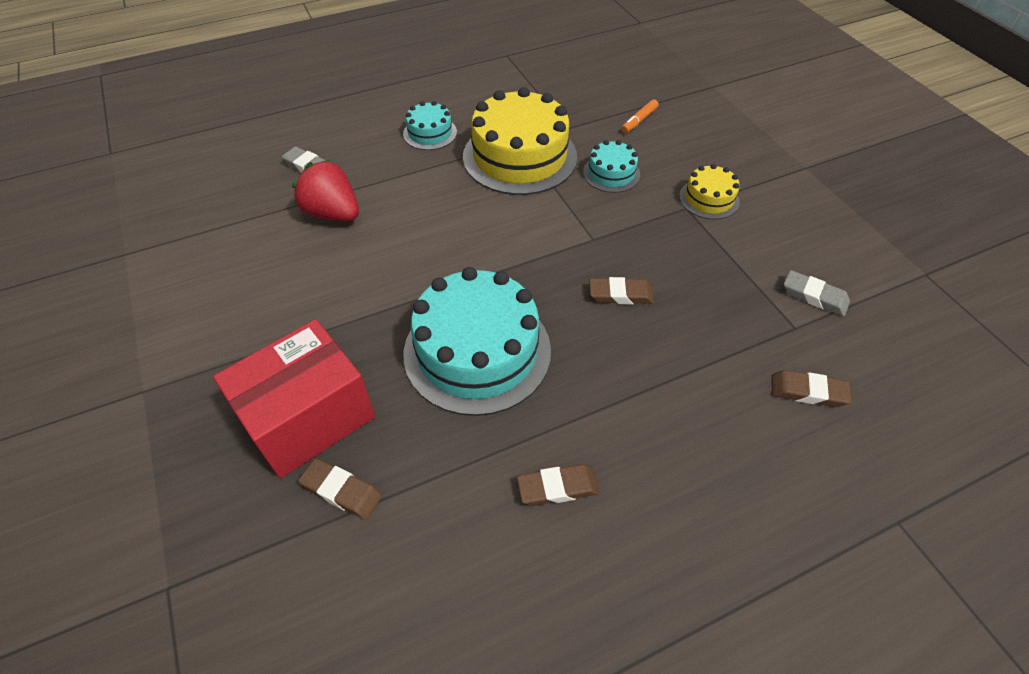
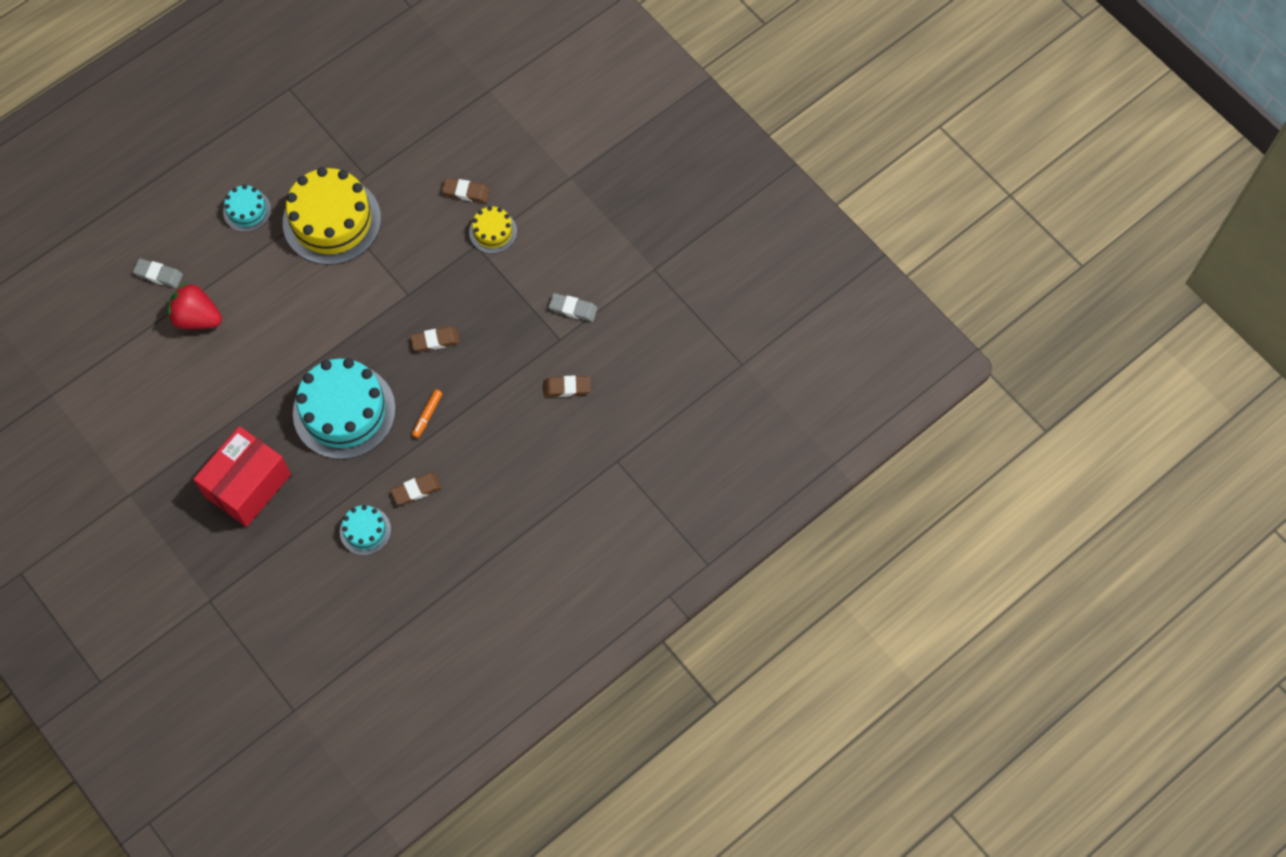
camera: 15 degrees left, 15 degrees up
brown eraser [298,458,382,520] -> brown eraser moved to [442,178,490,203]
turquoise cake [583,140,640,193] -> turquoise cake moved to [340,505,391,555]
orange marker [621,99,659,133] -> orange marker moved to [412,389,442,438]

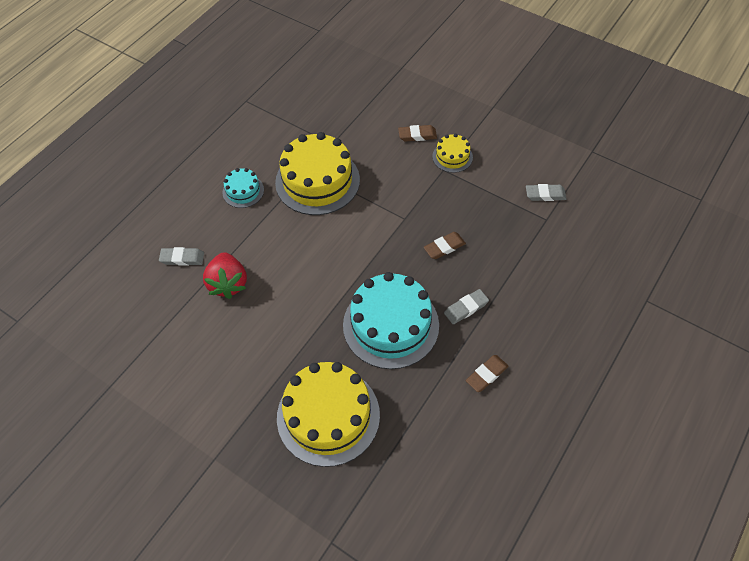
camera: 15 degrees left, 10 degrees down
red strawberry [168,282,222,329] -> red strawberry turned 105 degrees counterclockwise [203,252,247,299]
red box [193,426,291,527] -> yellow cake [277,362,380,467]
turquoise cake [340,505,391,555] -> none
orange marker [412,389,442,438] -> grey eraser [444,289,489,324]
brown eraser [543,376,591,397] -> none

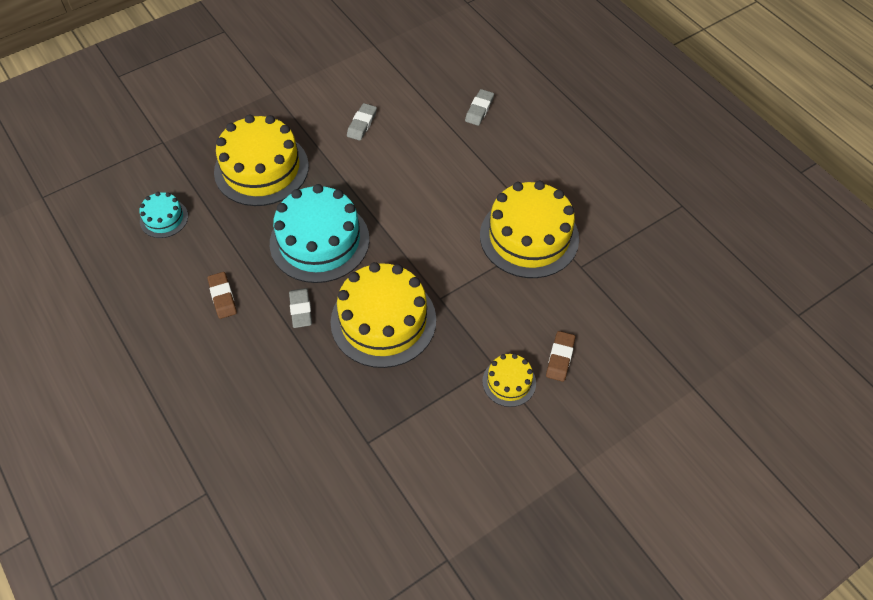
camera: 110 degrees right, 0 degrees up
red strawberry [203,252,247,299] -> none
turquoise cake [222,168,264,208] -> turquoise cake moved to [139,192,188,238]
brown eraser [424,232,466,259] -> yellow cake [331,262,436,368]
grey eraser [526,184,567,201] -> grey eraser moved to [347,103,377,141]

